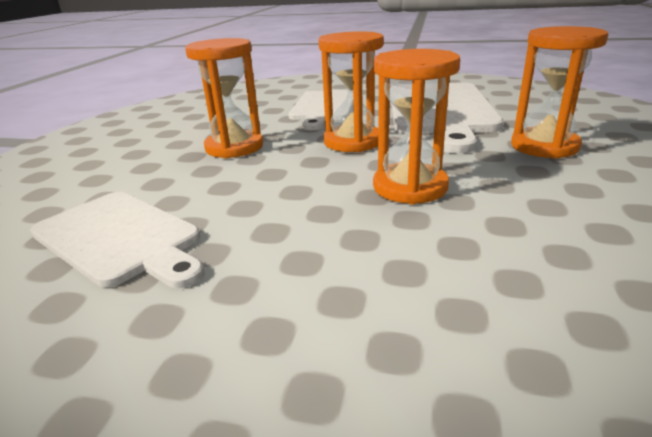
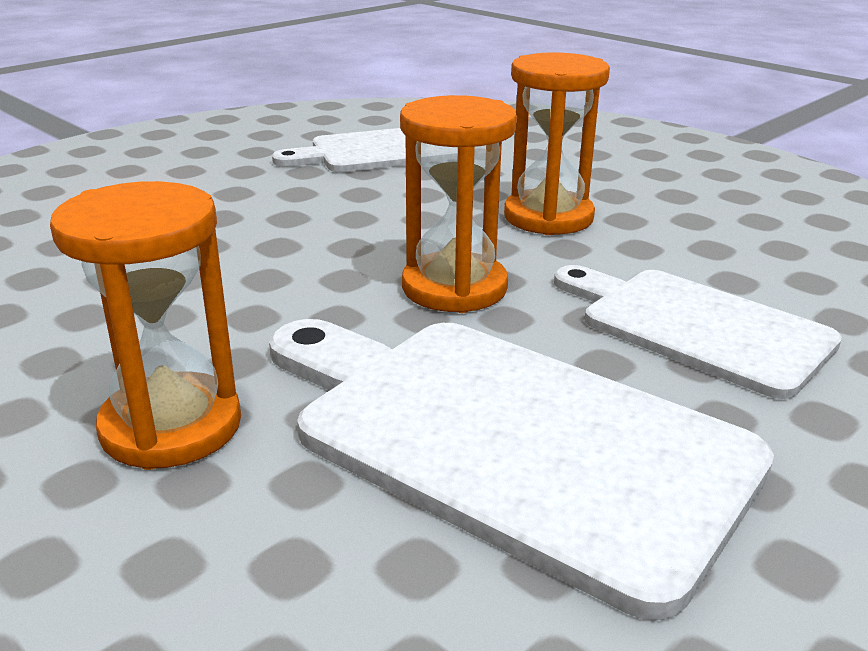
camera: 120 degrees right, 0 degrees up
orange hourglass [373,49,460,204] -> none

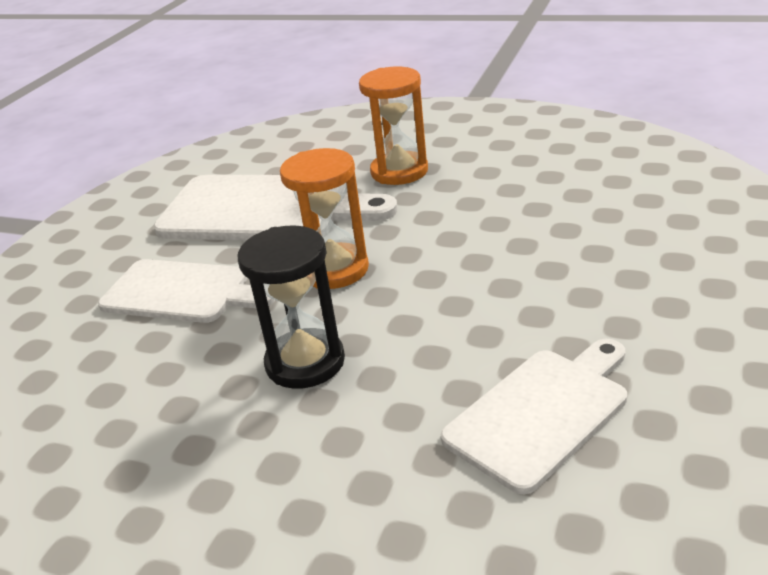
camera: 160 degrees right, 5 degrees up
orange hourglass [504,52,610,235] -> black hourglass [238,225,345,389]

